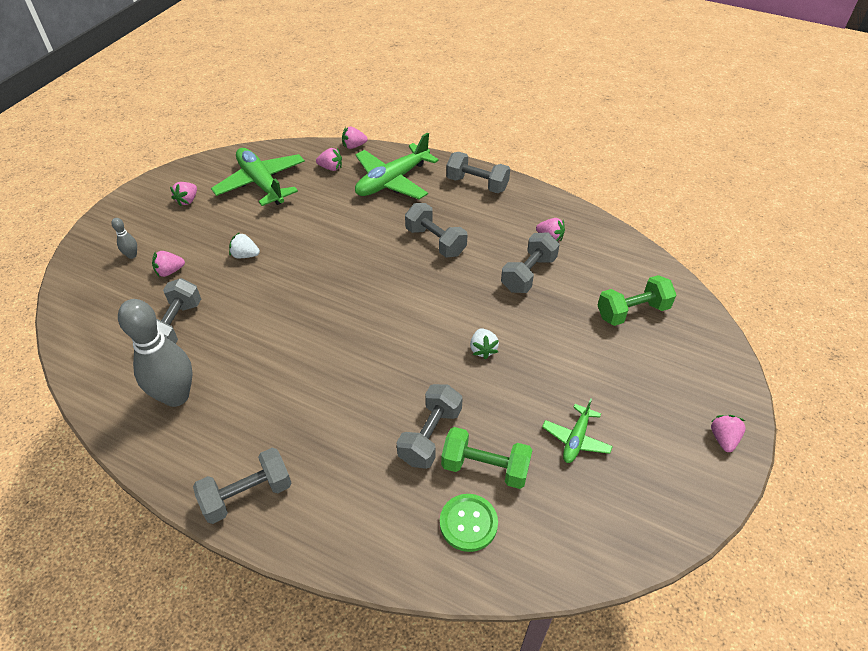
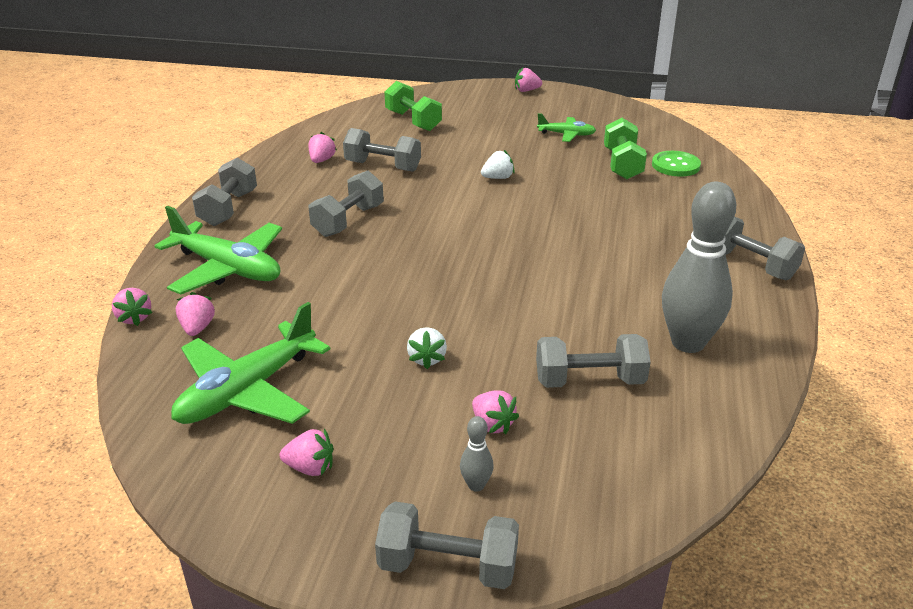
camera: 105 degrees left, 15 degrees down
grey dumbbell [396,384,463,469] -> grey dumbbell moved to [375,501,519,589]

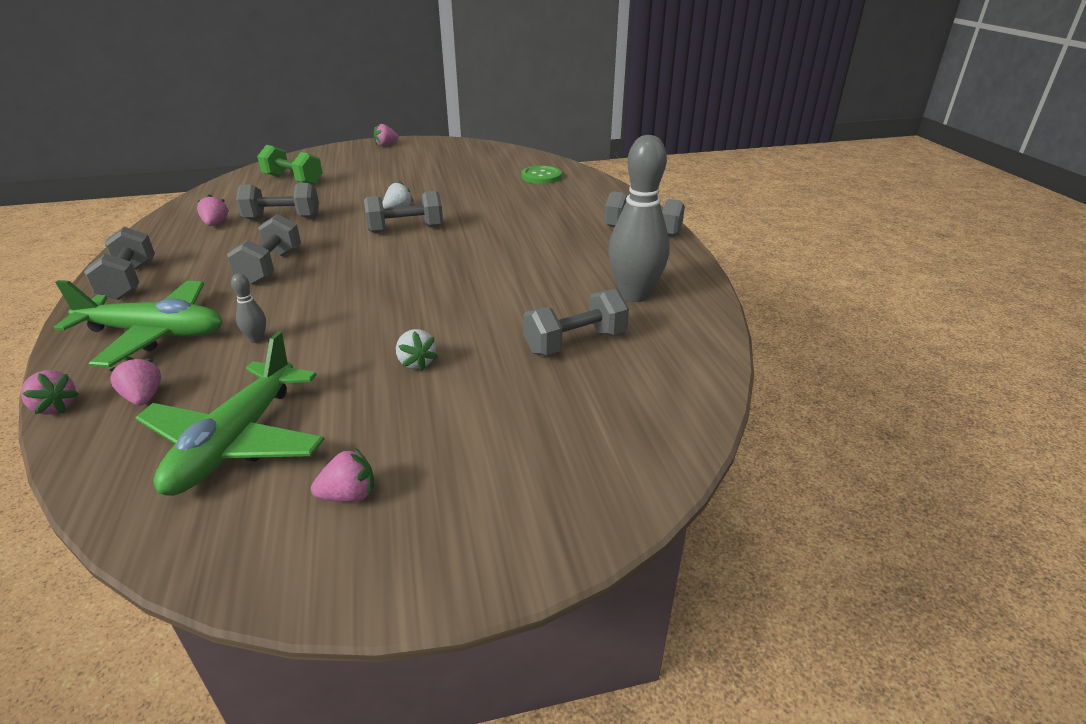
camera: 25 degrees left, 0 degrees up
grey dumbbell [375,501,519,589] -> grey dumbbell moved to [364,191,443,233]
grey bowling pin [460,416,494,492] -> grey bowling pin moved to [231,274,266,343]
pink strawberry [472,390,519,434] -> none
green plane [537,113,596,142] -> none
green dumbbell [604,118,647,179] -> none

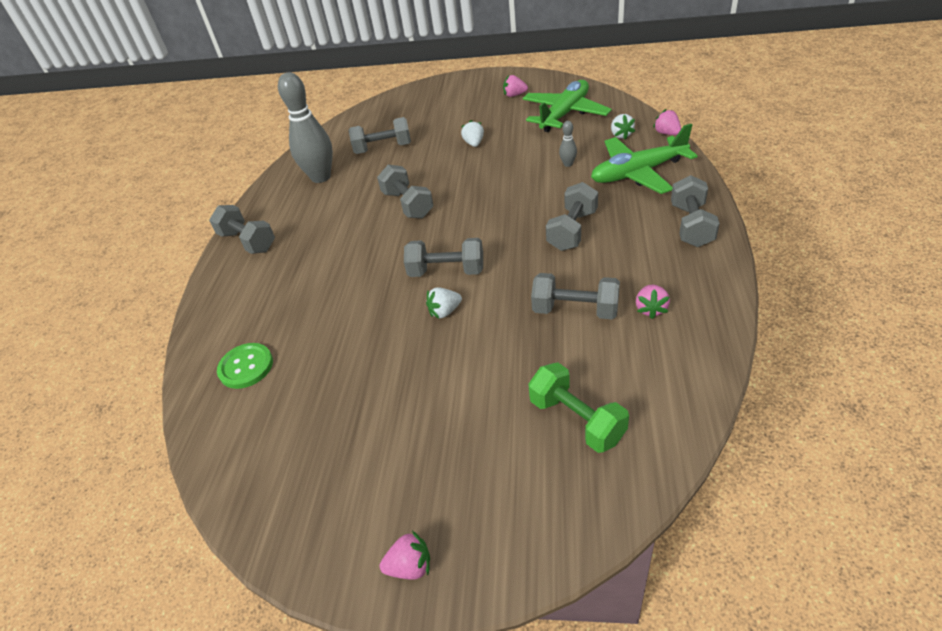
camera: 155 degrees left, 10 degrees up
green plane [54,280,222,367] -> green plane turned 45 degrees counterclockwise [591,124,698,194]
pink strawberry [109,357,161,405] -> white strawberry [611,114,635,139]
none -> grey dumbbell [377,165,434,218]

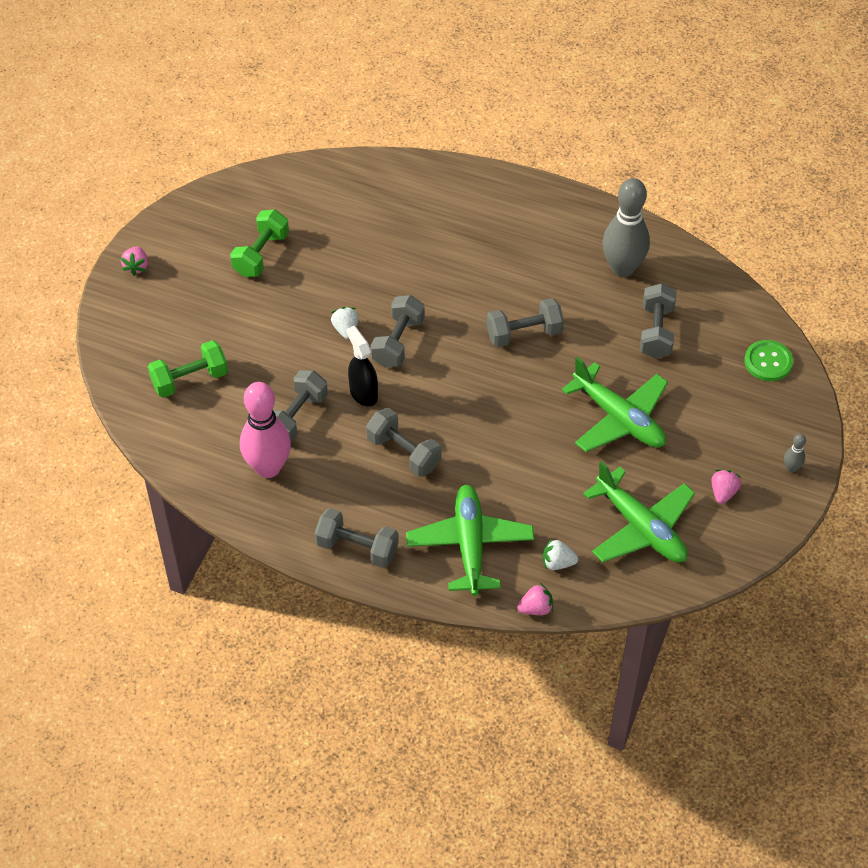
camera: 100 degrees right, 10 degrees up
grey dumbbell [209,205,275,254] -> none
green button [217,343,273,389] -> green button moved to [744,340,793,381]
white strawberry [461,120,484,147] -> green plane [562,357,668,452]
grey bowling pin [559,121,577,167] -> grey bowling pin moved to [784,434,806,472]
pink strawberry [636,285,670,319] -> pink bowling pin [240,382,291,478]
none -> green dumbbell [230,209,289,277]
none -> black spray bottle [346,326,378,407]

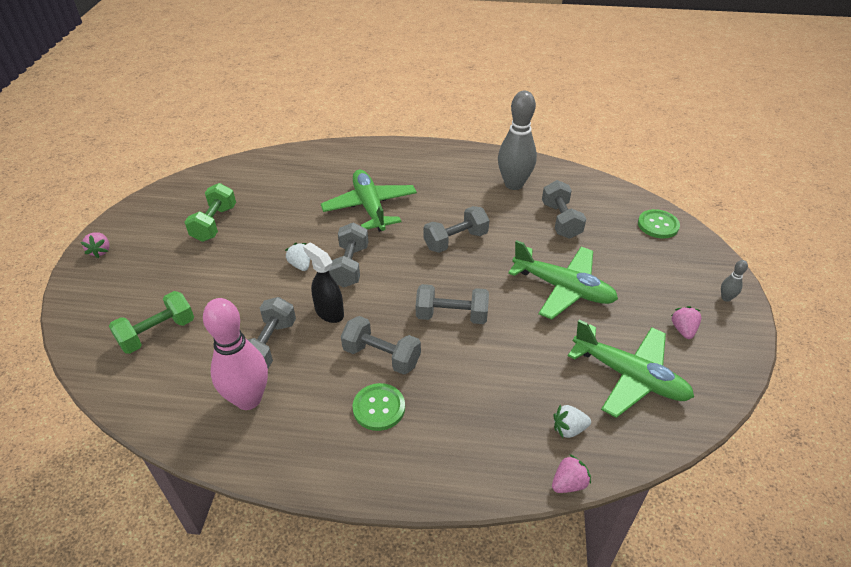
camera: 15 degrees left, 10 degrees down
grey dumbbell [315,508,399,568] -> grey dumbbell moved to [416,284,489,324]
green plane [406,485,534,596] -> green plane moved to [321,170,417,232]
none -> green button [352,383,405,431]

